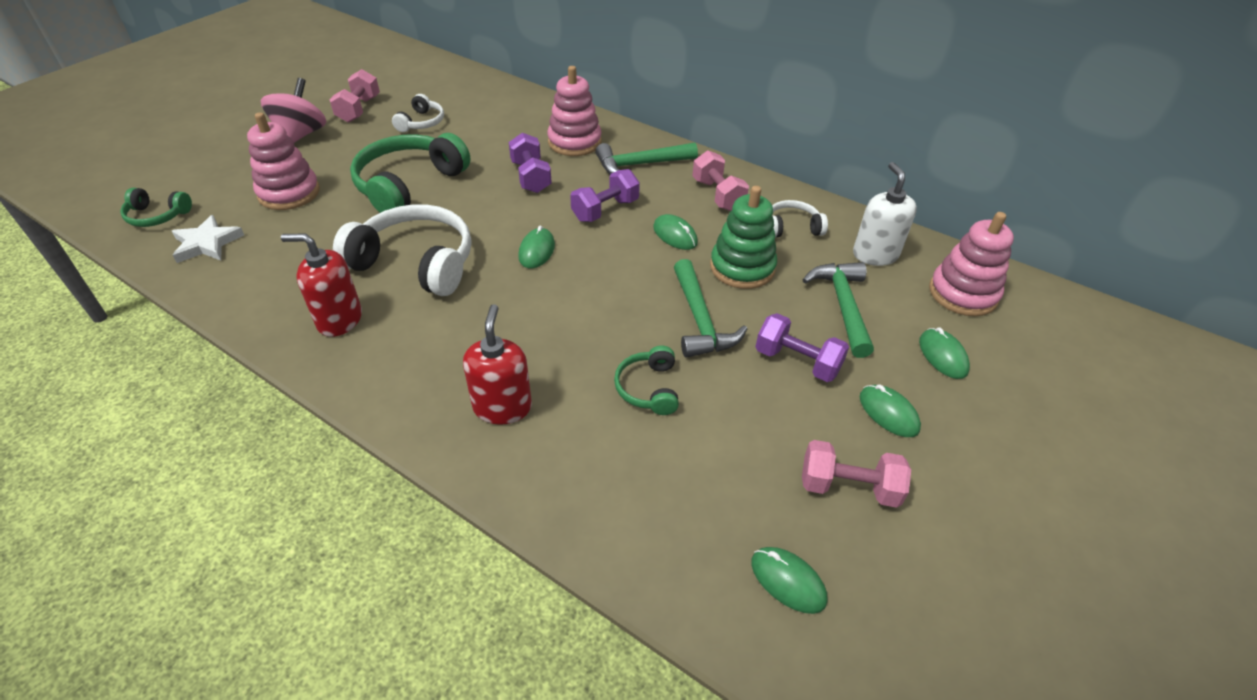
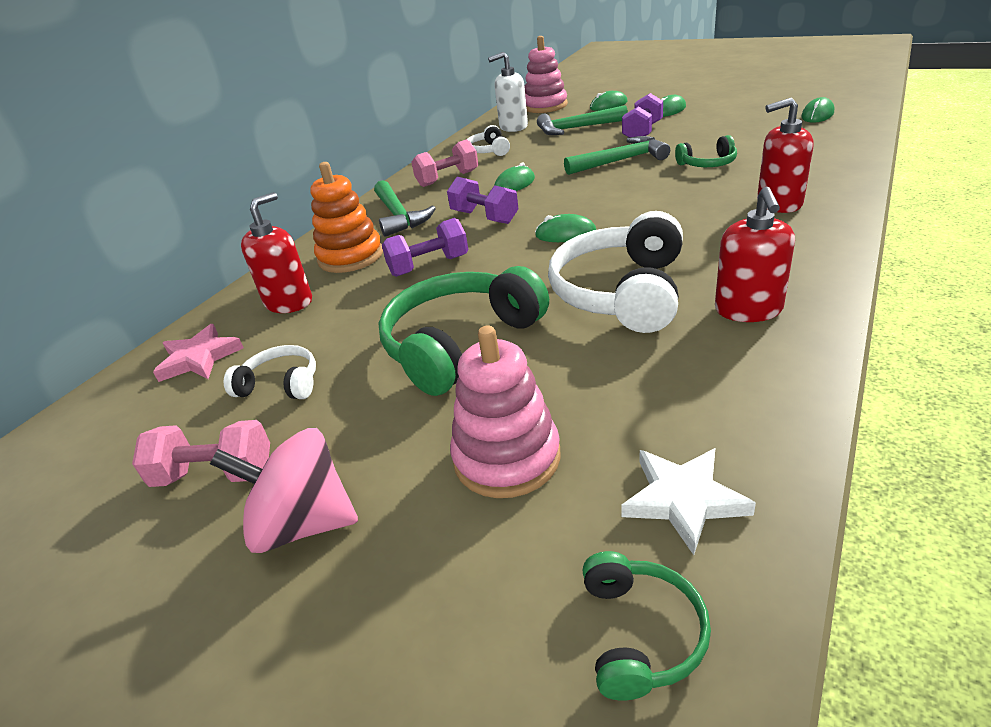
camera: 90 degrees left, 10 degrees down
green headphones [350,133,470,213] -> green headphones turned 105 degrees clockwise [378,266,549,396]
pink stacking toy [547,66,602,156] -> orange stacking toy [310,162,383,273]
green stacking toy [710,186,777,289] -> none
pink dumbbell [802,440,911,508] -> none
none -> pink star [153,324,244,382]
none -> red soap dispenser [241,192,312,313]

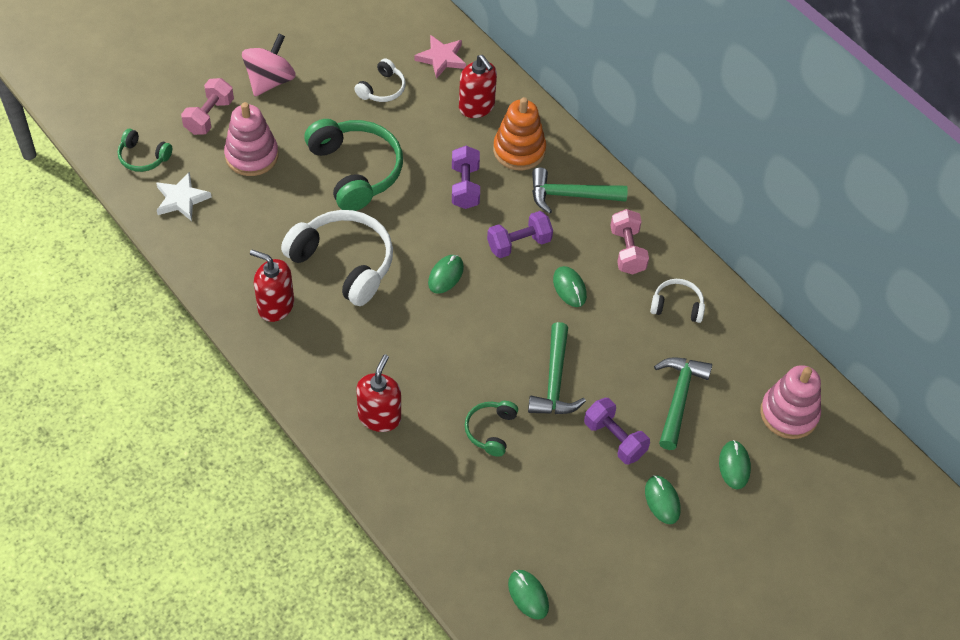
camera: 105 degrees right, 20 degrees up
pink dumbbell [132,420,270,487] -> pink dumbbell moved to [181,78,234,135]
white soap dispenser [488,52,528,132] -> none

